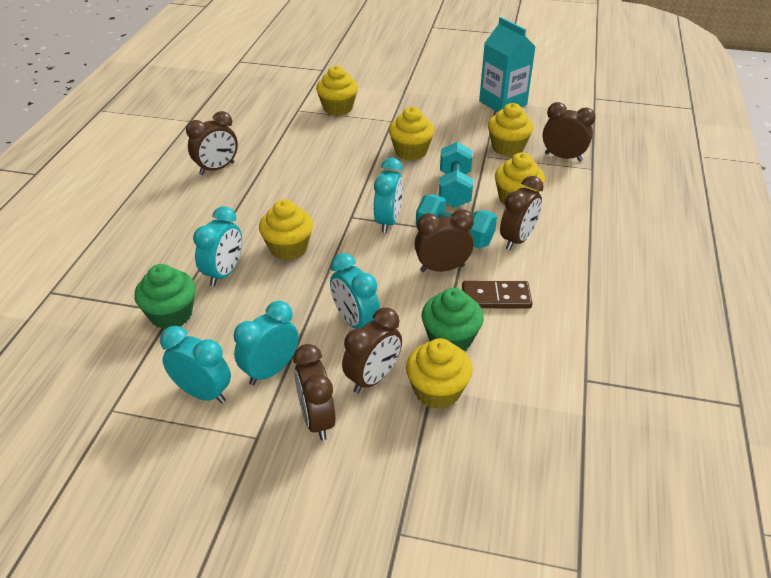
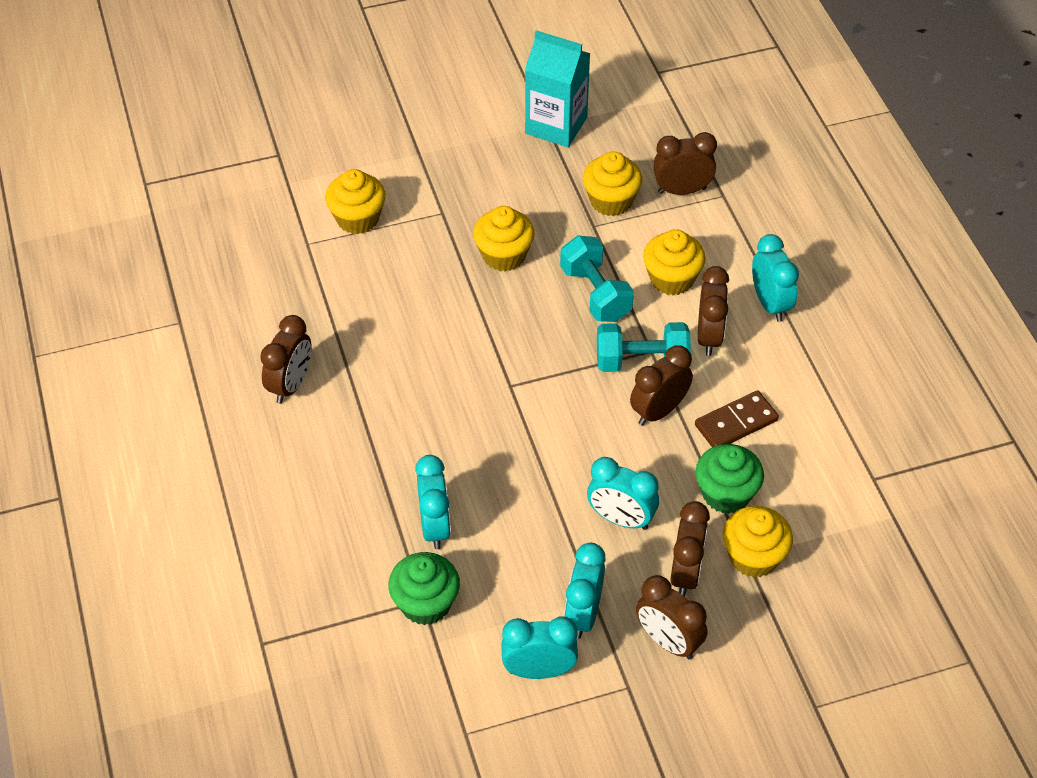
camera: 30 degrees left, 10 degrees up
yellow cupcake [259,200,313,261] -> none
turquoise clock [374,158,403,233] -> turquoise clock moved to [752,234,799,322]

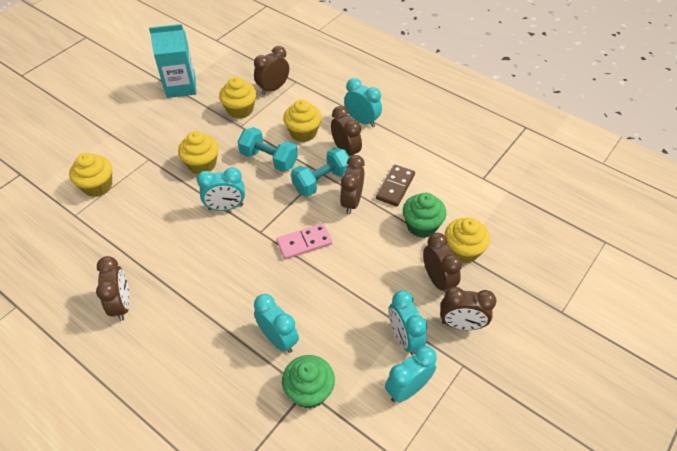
camera: 35 degrees left, 0 degrees up
turquoise clock [587,457,659,530] -> turquoise clock moved to [197,167,245,211]
none -> pink domino [276,223,332,259]

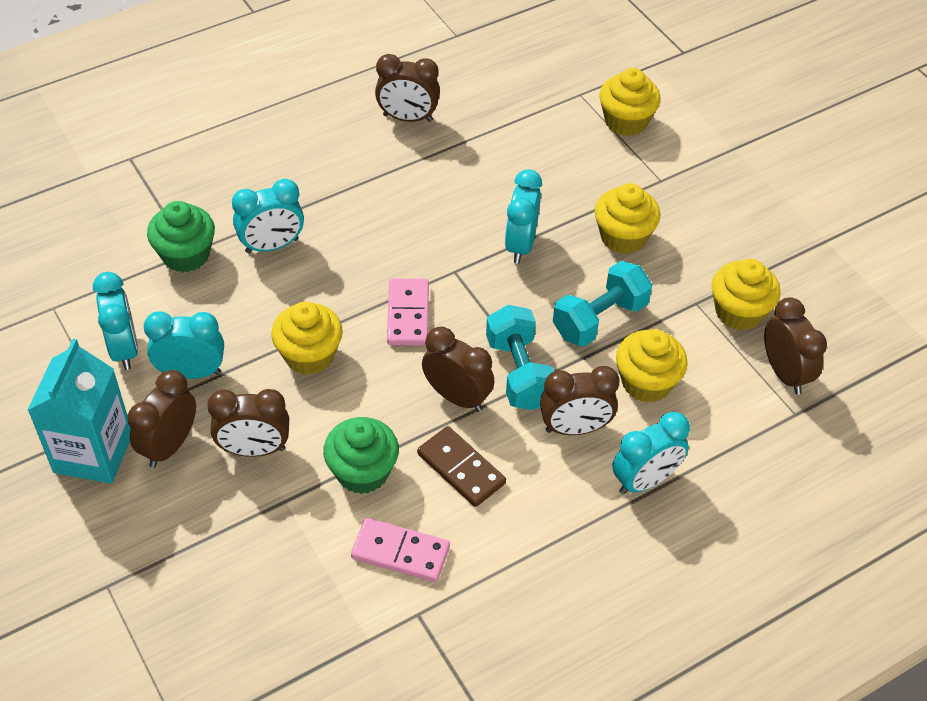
camera: 110 degrees right, 0 degrees up
turquoise carton [149,24,196,98] -> turquoise carton moved to [28,339,131,484]
yellow cupcake [445,218,490,263] -> yellow cupcake moved to [271,302,343,375]
none -> pink domino [351,518,450,582]

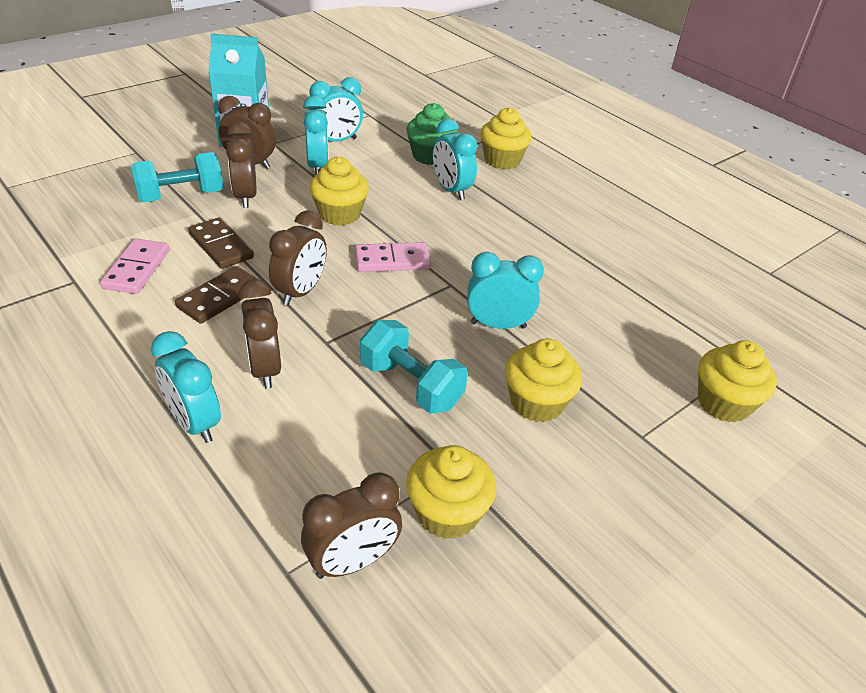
camera: 80 degrees right, 10 degrees down
green cupcake [323,417,399,494] -> brown domino [188,217,254,269]
brown clock [375,54,440,122] -> none
turquoise dumbbell [486,305,554,410] -> turquoise dumbbell moved to [131,152,224,202]
yellow cupcake [616,329,688,403] -> yellow cupcake moved to [480,107,532,169]

